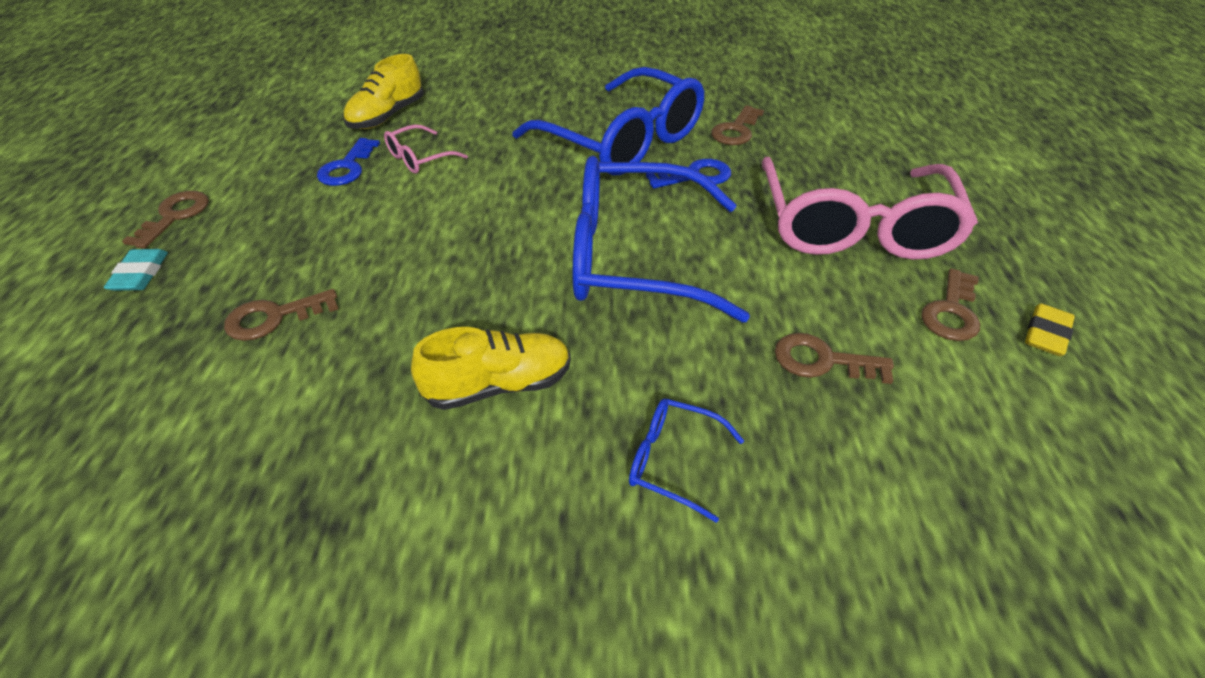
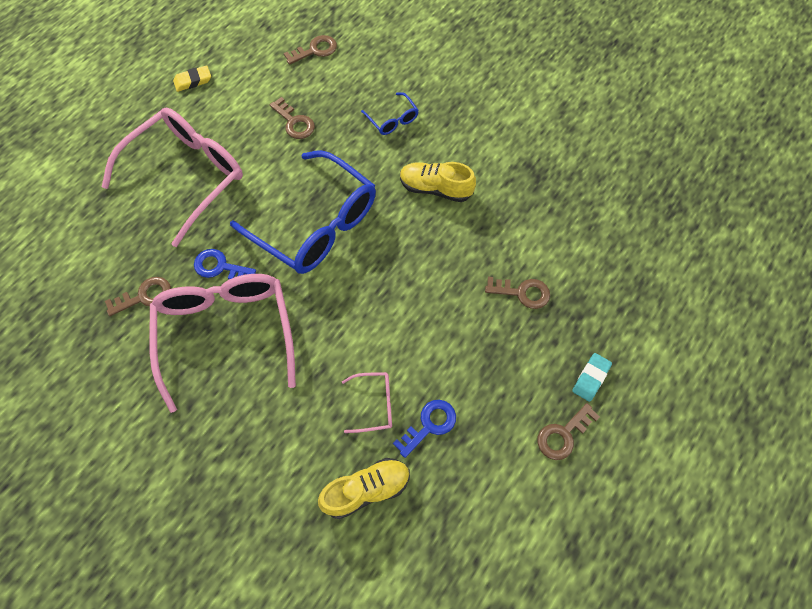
camera: 145 degrees left, 20 degrees up
blue glasses [513,67,704,175] -> pink glasses [149,274,296,413]
brown key [921,269,980,341] -> brown key moved to [284,35,337,65]

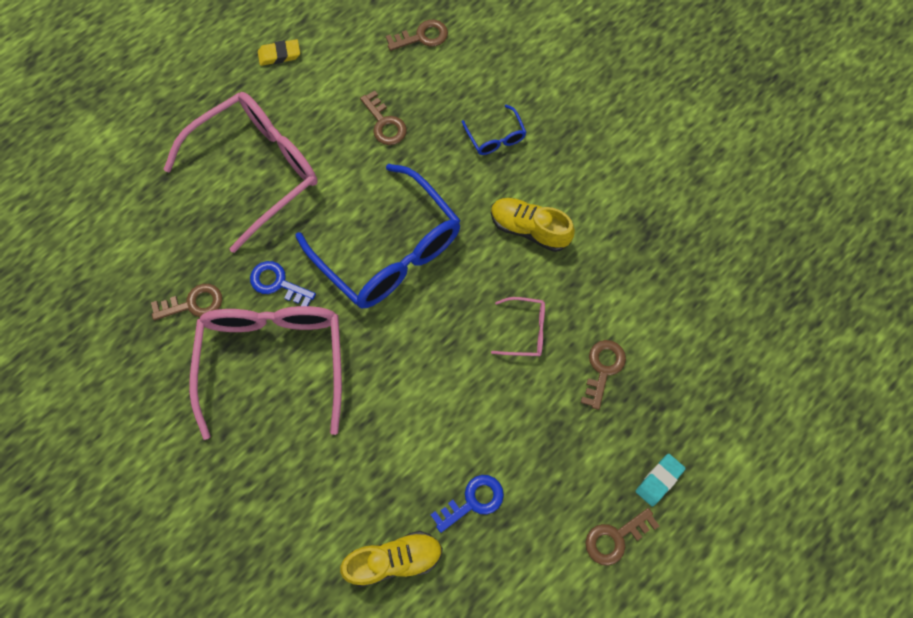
camera: 10 degrees right, 5 degrees up
pink glasses [342,372,392,433] -> pink glasses moved to [491,297,545,356]
brown key [485,277,550,309] -> brown key turned 90 degrees counterclockwise [581,340,626,410]

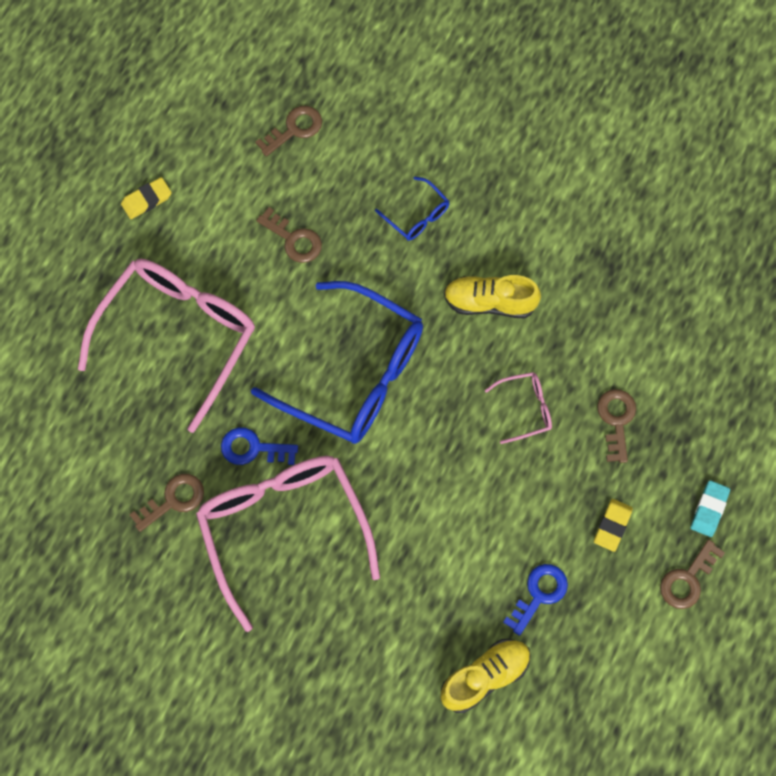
camera: 20 degrees left, 0 degrees up
none -> yellow eraser [594,499,633,552]

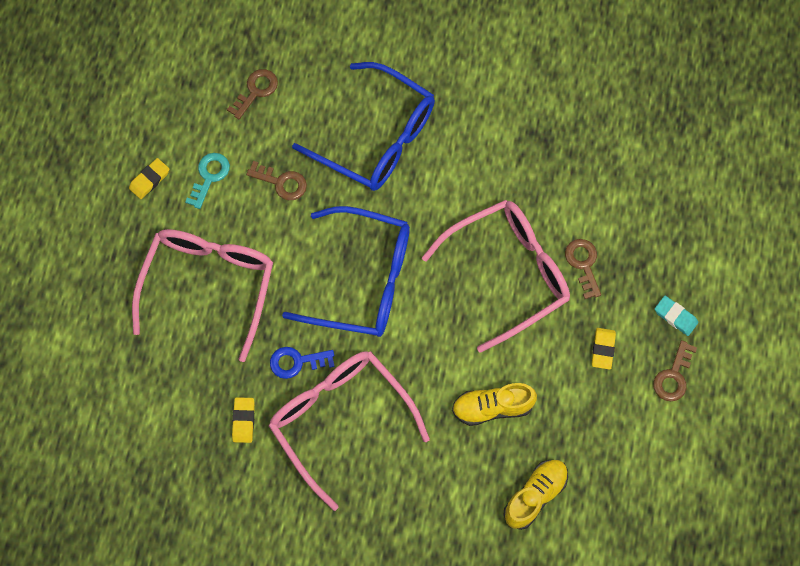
camera: 15 degrees left, 0 degrees up
brown key [129,474,204,532] -> yellow eraser [232,397,255,443]
blue glasses [375,176,450,241] -> blue glasses [292,62,435,191], size x2.35
yellow shoe [444,275,541,318] -> yellow shoe moved to [452,383,537,426]
pink glasses [485,372,552,444] -> pink glasses [422,200,570,353], size x2.35
blue key [503,564,568,636] -> none
turquoise eraser [691,480,730,537] -> turquoise eraser turned 60 degrees counterclockwise [655,296,698,336]
none -> turquoise key [185,153,230,209]

